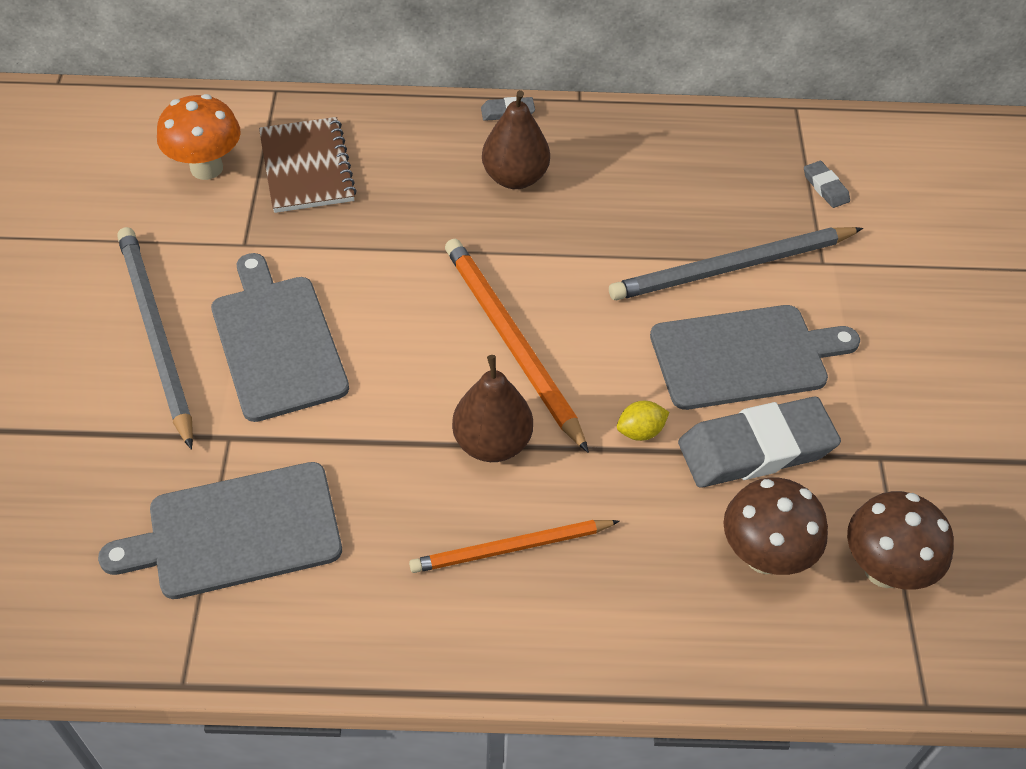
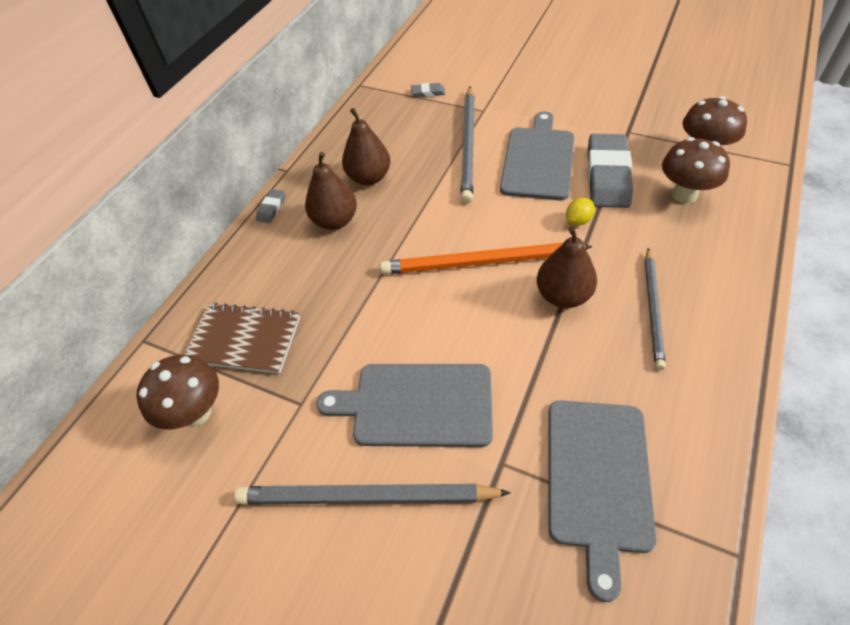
camera: 60 degrees left, 0 degrees up
orange mushroom [157,94,241,180] -> brown mushroom [136,355,219,430]
orange pencil [409,520,620,573] -> grey pencil [645,248,666,370]
yellow lemon [617,401,669,441] -> yellow lemon turned 45 degrees clockwise [566,198,595,225]
none -> brown pear [342,108,390,185]

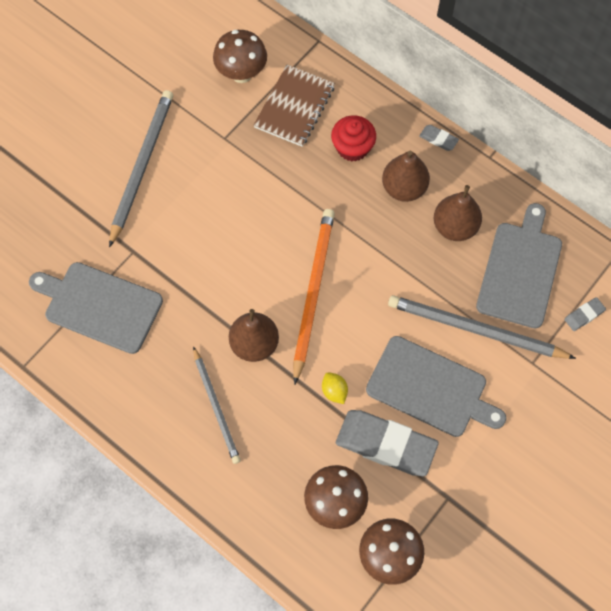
camera: 100 degrees right, 15 degrees up
grey cutting board [316,364,493,447] -> grey cutting board moved to [476,203,562,328]
grey eraser [411,83,445,97] -> grey eraser turned 45 degrees clockwise [564,297,606,331]
grey pencil [645,248,666,370] -> grey pencil turned 135 degrees counterclockwise [193,346,241,464]
none -> red cupcake [331,115,376,162]

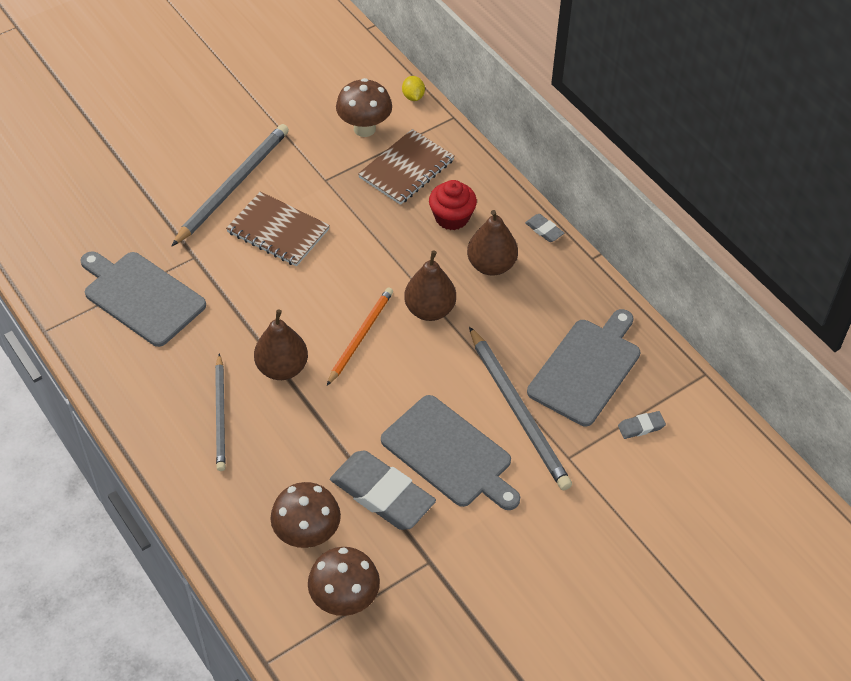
camera: 15 degrees right, 15 degrees down
orange pencil [293,209,335,385] -> orange pencil [327,287,393,386], size x0.65
yellow lemon [322,372,348,404] -> yellow lemon moved to [402,76,425,101]
grey pencil [388,295,576,359] -> grey pencil turned 150 degrees counterclockwise [469,327,572,490]
brown pear [434,185,482,241] -> brown pear moved to [404,251,456,321]
none -> brown notebook [226,191,330,267]

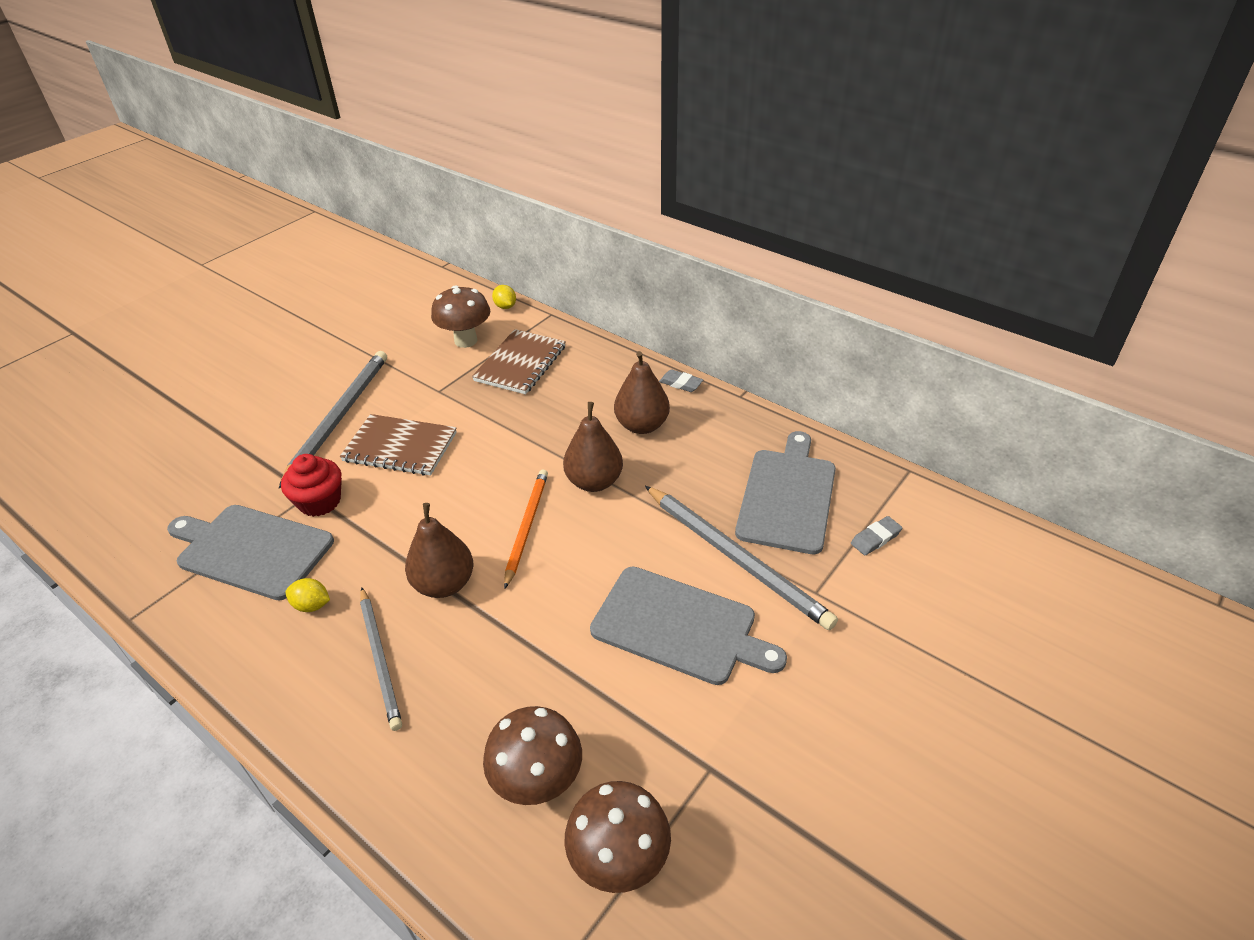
camera: 15 degrees left, 10 degrees down
grey eraser [330,450,436,530] -> none
red cupcake [429,180,477,230] -> red cupcake moved to [281,454,342,517]
none -> yellow lemon [285,578,330,612]

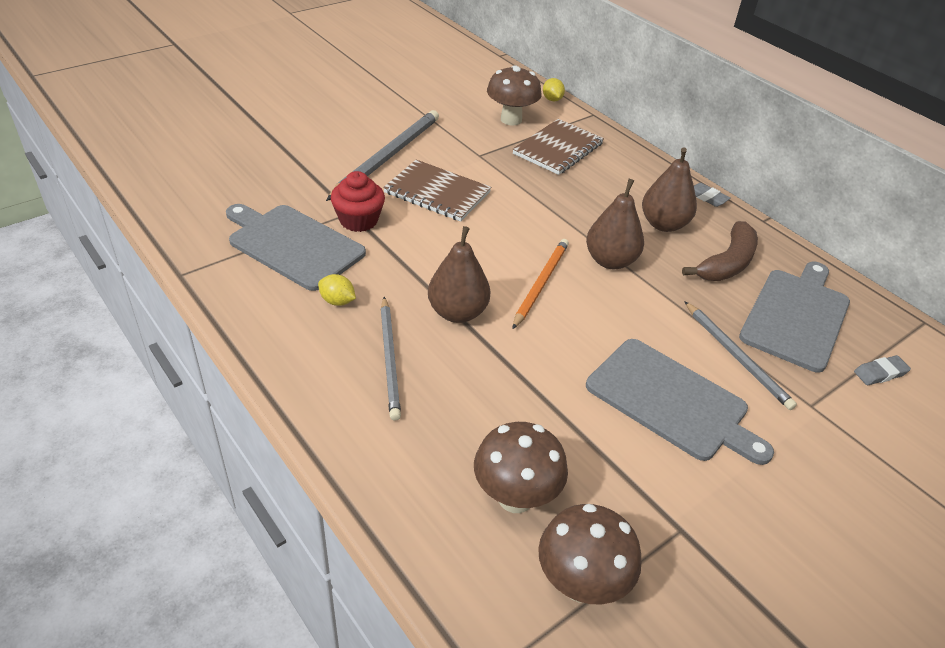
camera: 10 degrees right, 0 degrees up
grey pencil [645,486,838,630] -> grey pencil [684,301,797,410], size x0.65
none -> brown banana [682,221,758,281]

